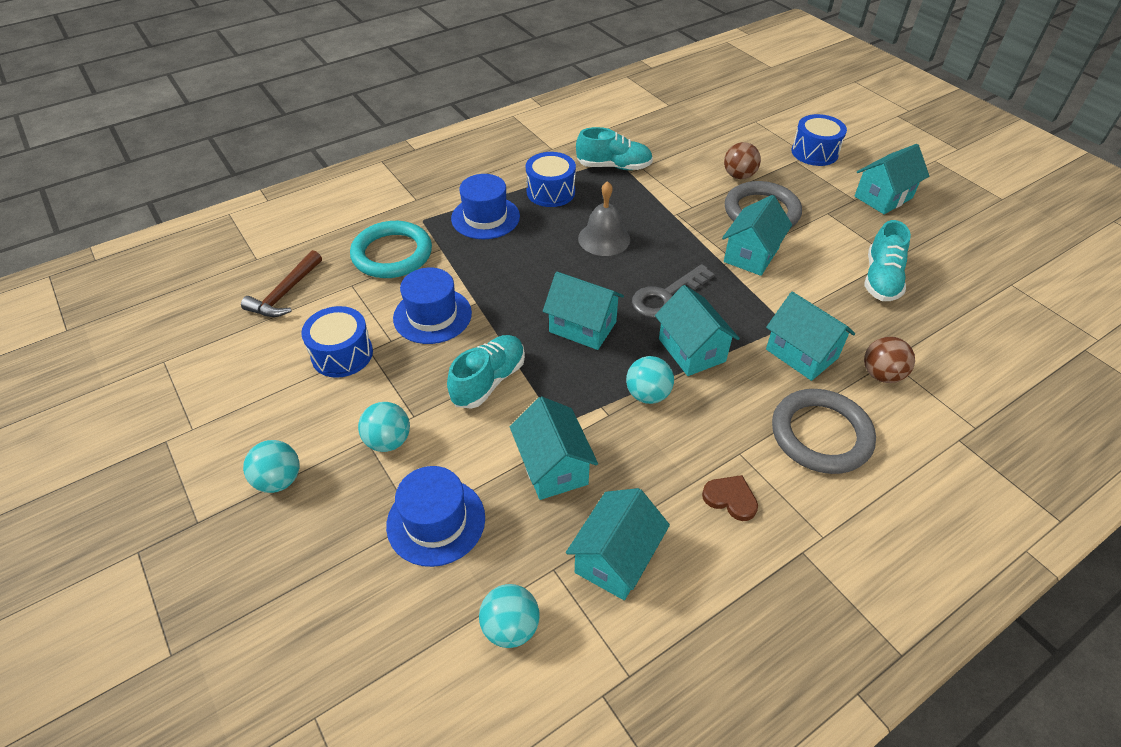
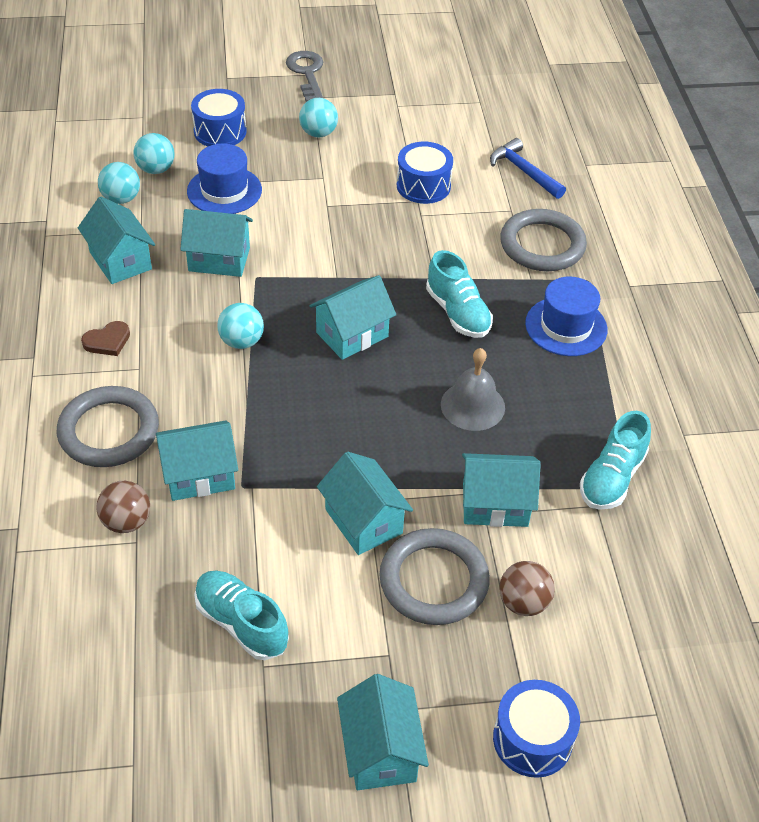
camera: 115 degrees right, 0 degrees up
brown hammer [241,250,322,317] -> blue hammer [490,138,566,199]
turquoise ring [350,221,432,278] -> grey ring [500,209,587,271]
turquoise ball [358,402,410,452] -> turquoise ball moved to [133,133,175,174]
blue hat [393,268,472,344] -> none
turquoise shoe [447,335,525,409] -> turquoise shoe moved to [426,250,493,338]
blue drum [526,152,576,207] -> blue drum moved to [191,89,247,146]
grey key [632,264,715,318] -> grey key moved to [286,51,323,102]
turquoise house [655,285,740,376] -> turquoise house moved to [462,453,541,527]

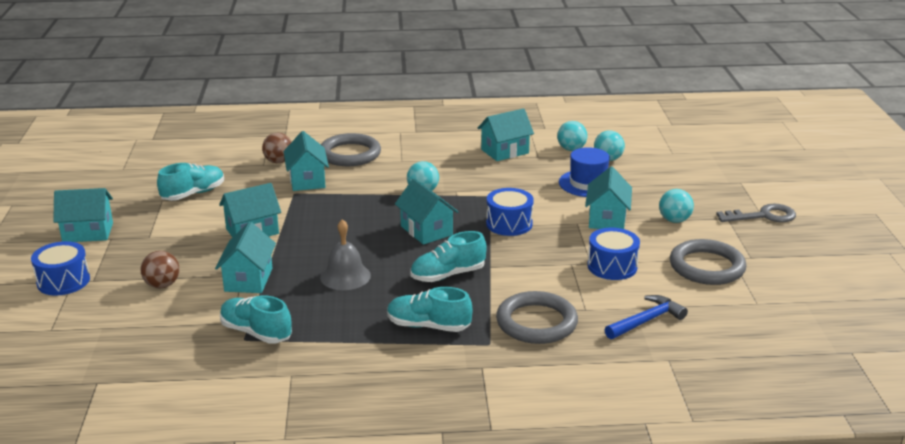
camera: 95 degrees right, 20 degrees down
brown heart [81,321,130,356] -> none
turquoise house [180,209,253,277] -> turquoise house moved to [585,167,632,229]
blue drum [191,89,247,146] -> blue drum moved to [486,188,534,236]
grey ring [379,528,490,625] -> grey ring moved to [670,239,747,285]
blue hat [525,277,608,356] -> turquoise shoe [387,287,472,332]

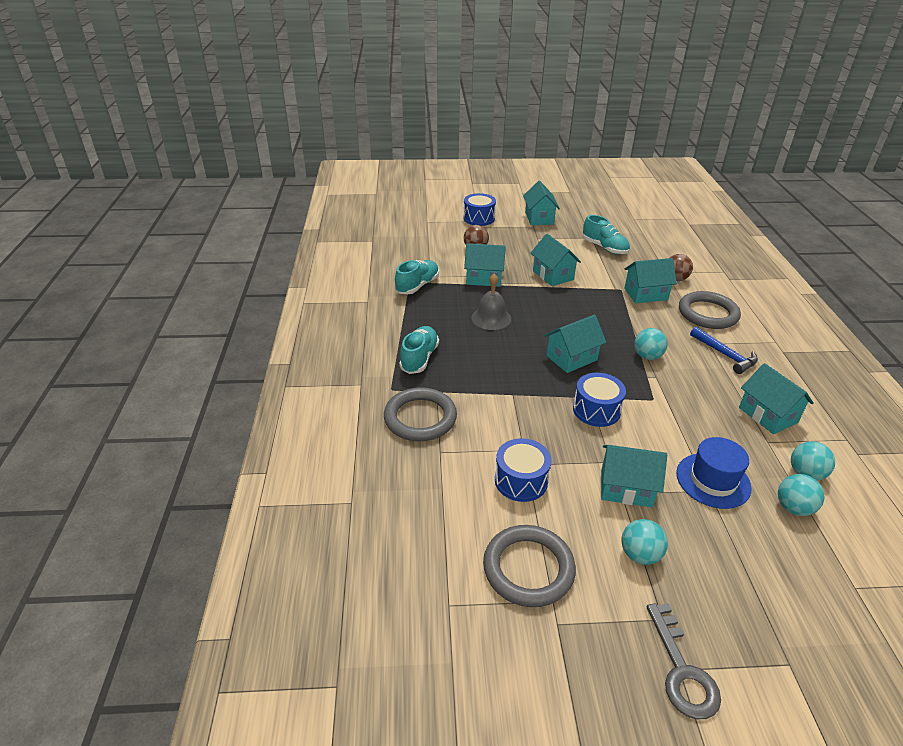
camera: 90 degrees right, 10 degrees up
turquoise shoe [411,231,487,282] -> none
blue hammer [605,295,688,339] -> blue hammer moved to [690,327,758,374]

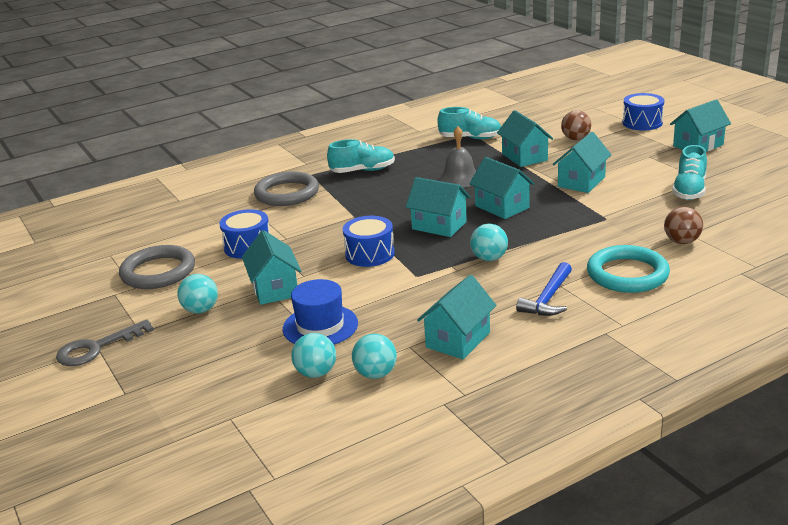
camera: 65 degrees right, 10 degrees down
turquoise house [624,258,677,303] -> turquoise house moved to [469,157,535,219]
grey ring [679,291,741,329] -> turquoise ring [587,245,670,293]

